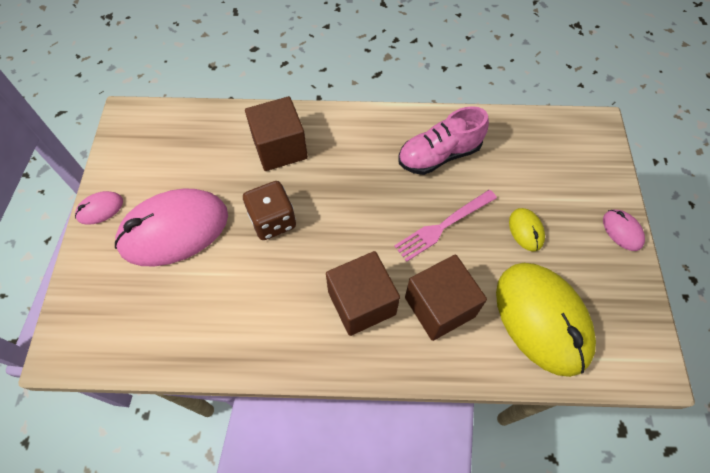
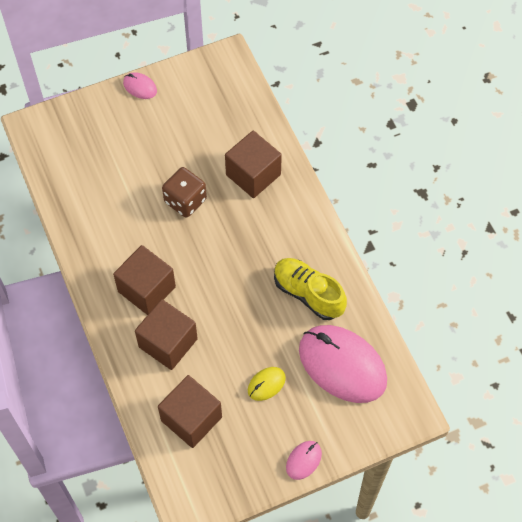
camera: 65 degrees right, 0 degrees up
pink mouse [115,188,228,267] -> pink mouse moved to [299,325,387,403]
pink fork [394,190,497,262] -> none
pink shoe [398,106,489,175] -> yellow shoe [274,258,347,320]
yellow mouse [496,263,596,377] -> brown cube [158,375,222,448]

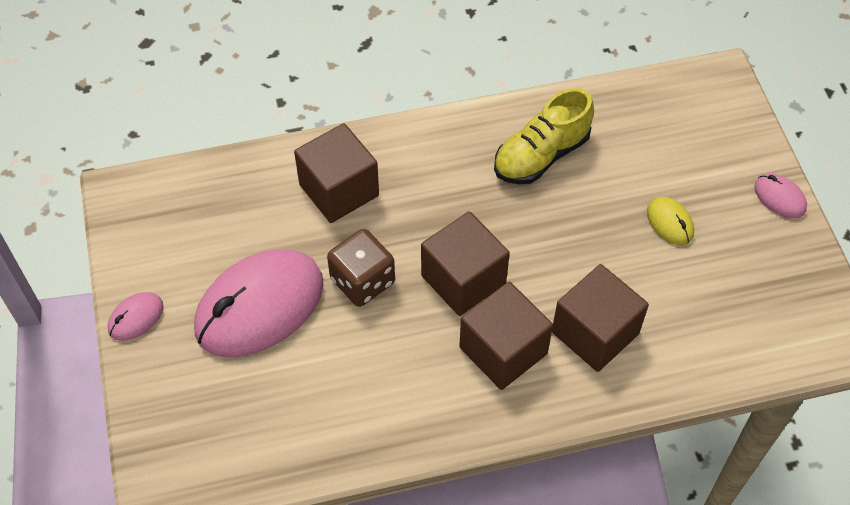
camera: 80 degrees left, 5 degrees down
brown cube [158,375,222,448] -> brown cube moved to [421,211,510,316]
pink mouse [299,325,387,403] -> pink mouse moved to [194,249,324,357]

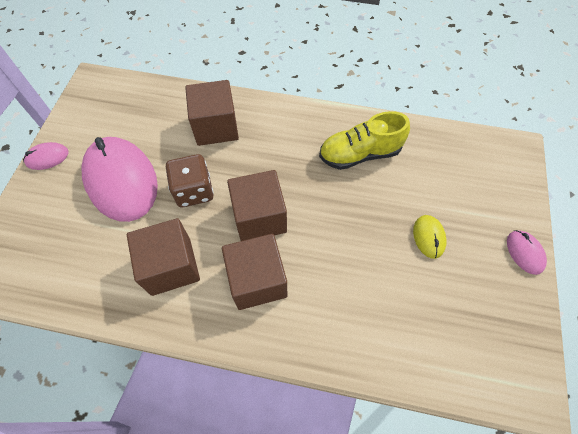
camera: 25 degrees right, 5 degrees up
pink mouse [194,249,324,357] -> pink mouse turned 75 degrees clockwise [82,137,158,222]
brown cube [552,264,649,372] -> brown cube moved to [127,218,200,296]

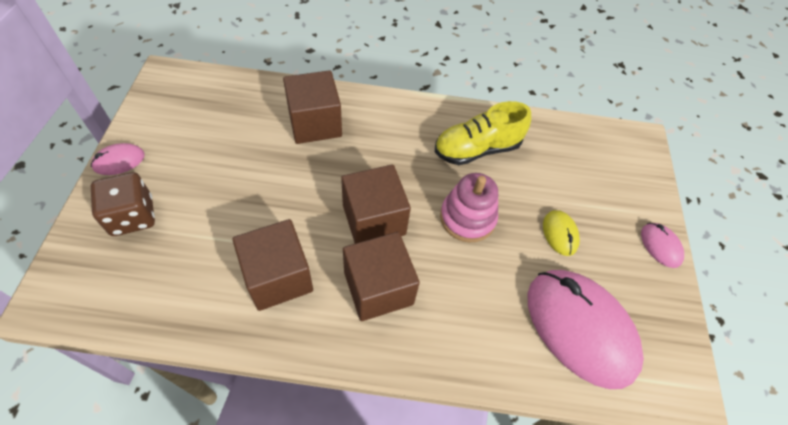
camera: 10 degrees left, 5 degrees down
pink mouse [82,137,158,222] -> pink mouse moved to [527,270,644,389]
brown dice [166,154,214,207] -> brown dice moved to [91,172,155,236]
none -> pink stacking toy [440,173,498,242]

